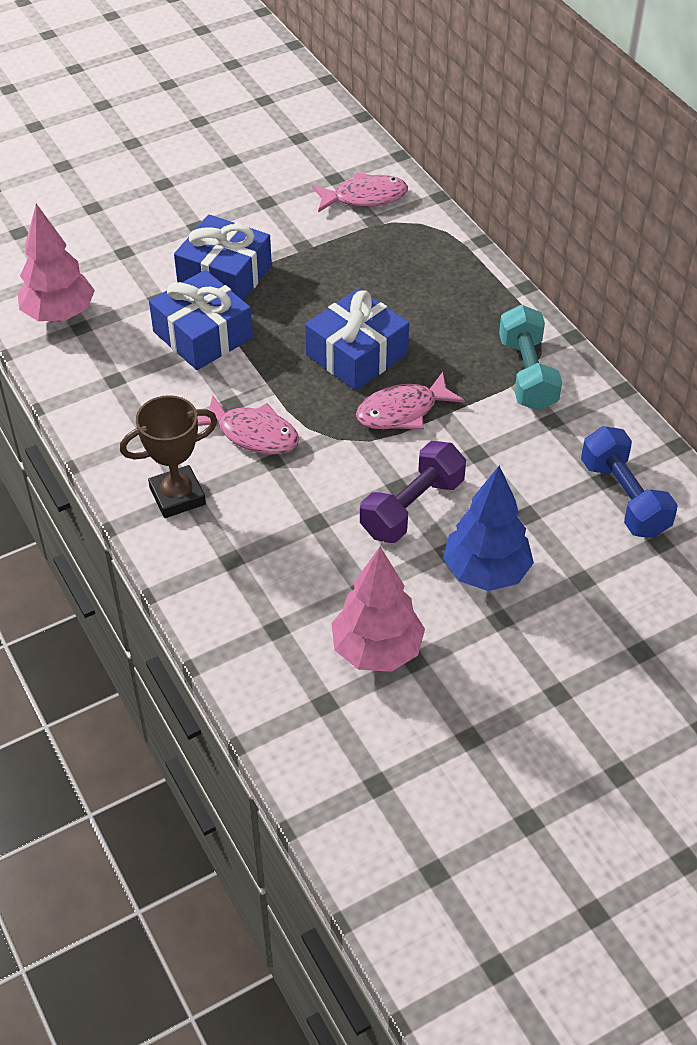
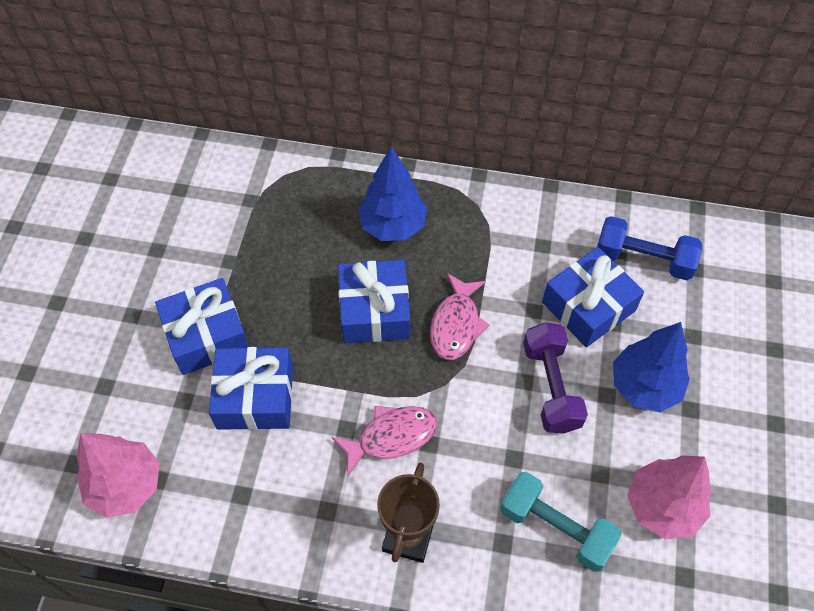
camera: 50 degrees left, 10 degrees up
pink fish [312,172,408,212] -> none
turquoise dumbbell [499,305,562,411] -> turquoise dumbbell moved to [500,472,622,572]
none -> blue tree [358,147,427,241]
none -> blue gift [542,247,644,347]

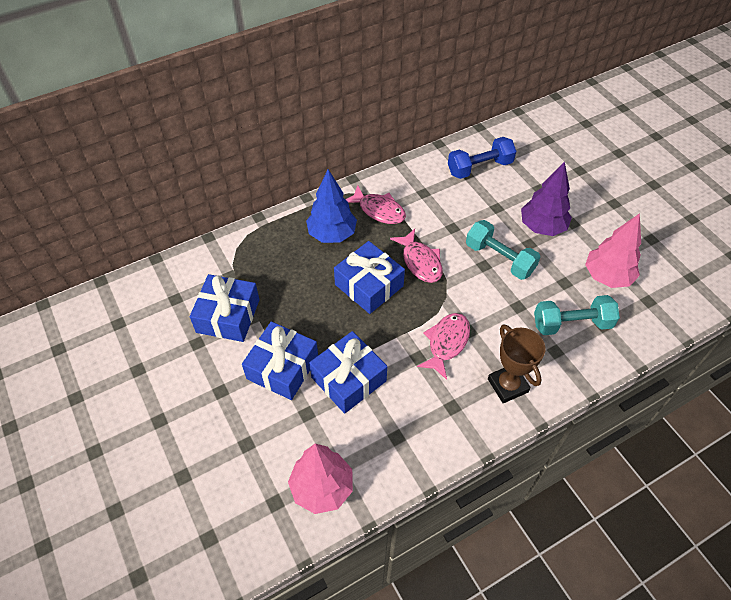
camera: 40 degrees left, 5 degrees down
purple dumbbell [523,322,588,434] -> turquoise dumbbell [466,220,540,280]
blue gift [542,247,644,347] -> blue gift moved to [190,274,260,342]
blue tree [613,322,690,412] -> purple tree [521,161,572,236]
none -> pink fish [345,185,406,224]

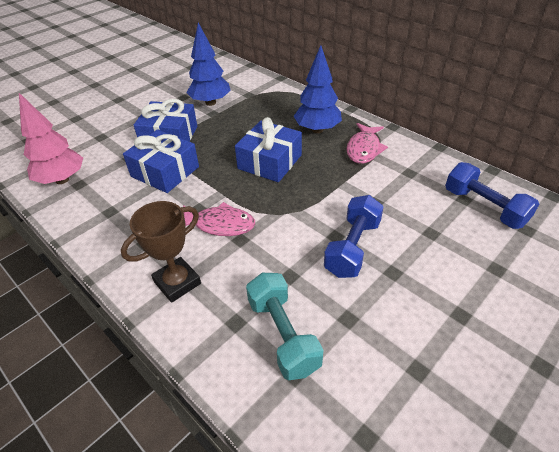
camera: 75 degrees right, 10 degrees down
blue gift [190,274,260,342] -> blue tree [186,23,231,106]
pink fish [390,229,443,283] -> none
turquoise dumbbell [466,220,540,280] -> blue dumbbell [324,195,384,278]
purple tree [521,161,572,236] -> none
pink tree [585,213,641,288] -> none

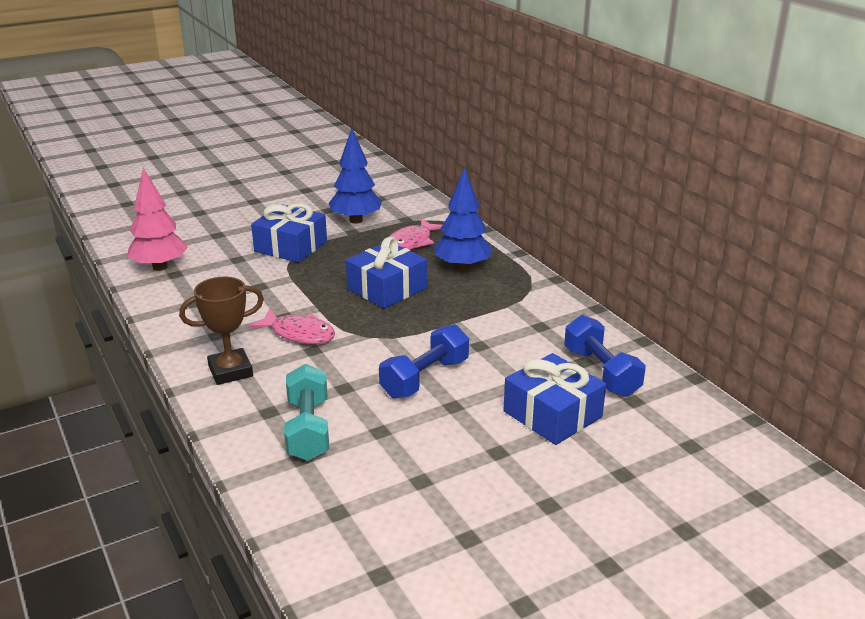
camera: 15 degrees right, 15 degrees down
blue gift [123,129,199,193] -> blue gift moved to [504,353,606,445]
pink fish [346,123,388,164] -> pink fish moved to [389,218,442,250]

